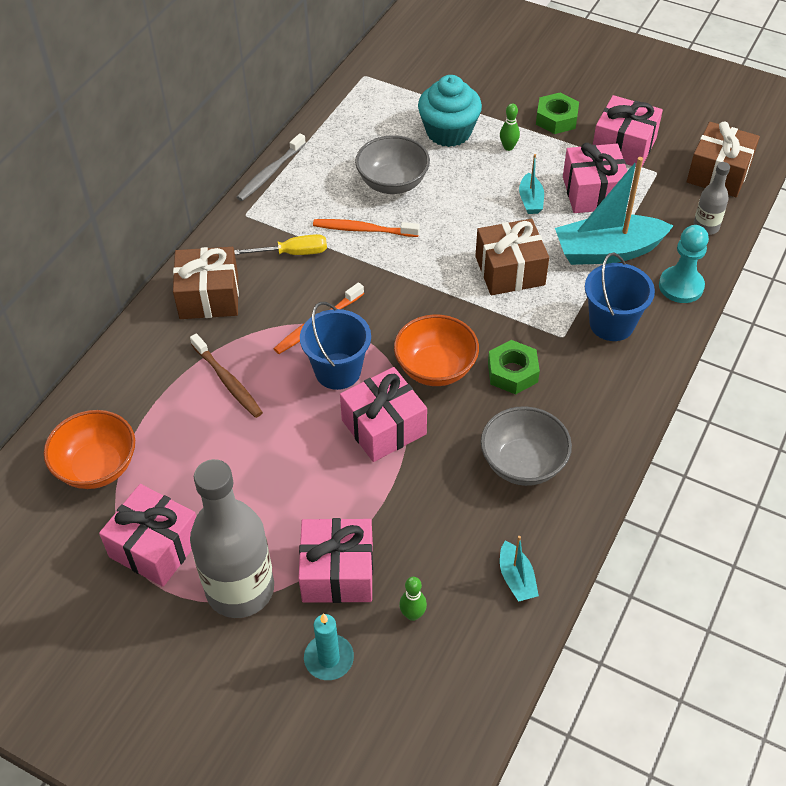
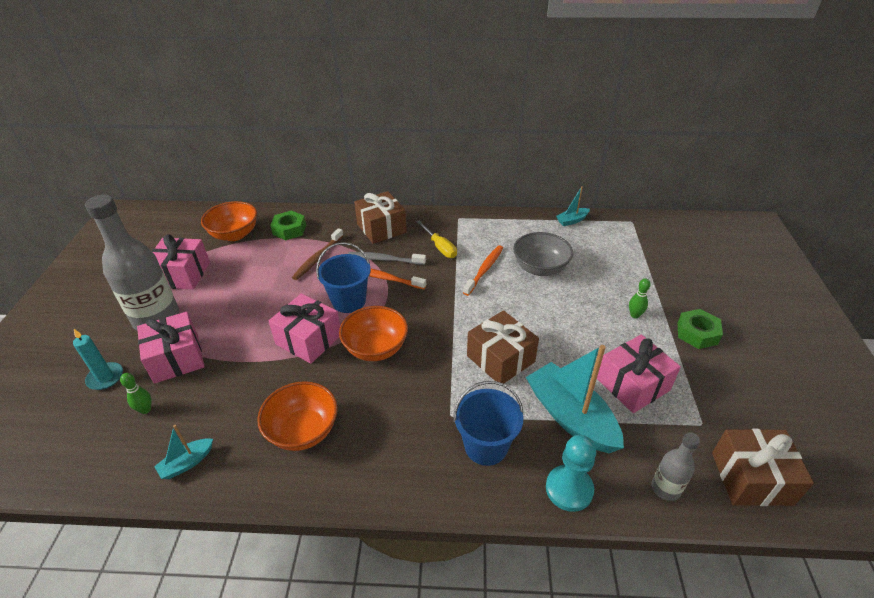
camera: 65 degrees right, 10 degrees down
grey toothbrush [236,133,306,201] -> grey toothbrush moved to [348,252,426,265]
orange toothbrush [313,219,420,237] -> orange toothbrush turned 45 degrees clockwise [463,245,503,296]
turquoise cupcake [418,75,482,147] -> none
grey bowl [481,406,572,486] -> orange bowl [257,381,338,451]
green nut [488,340,540,394] -> green nut moved to [270,210,306,240]
turquoise boat [519,154,544,214] -> turquoise boat moved to [556,186,590,226]
pink gift [593,95,663,168] -> none

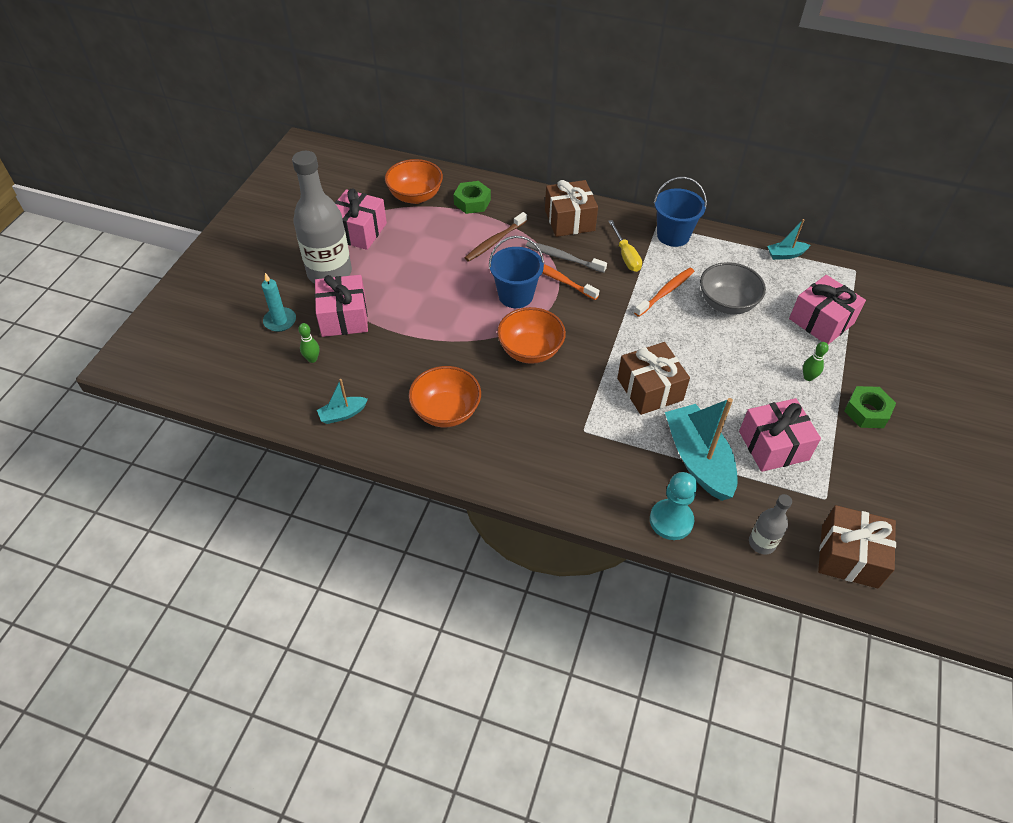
camera: 15 degrees right, 10 degrees up
pink gift [269,294,340,364] -> pink gift moved to [789,275,866,345]
blue bucket [453,381,524,466] -> blue bucket moved to [654,177,707,247]

